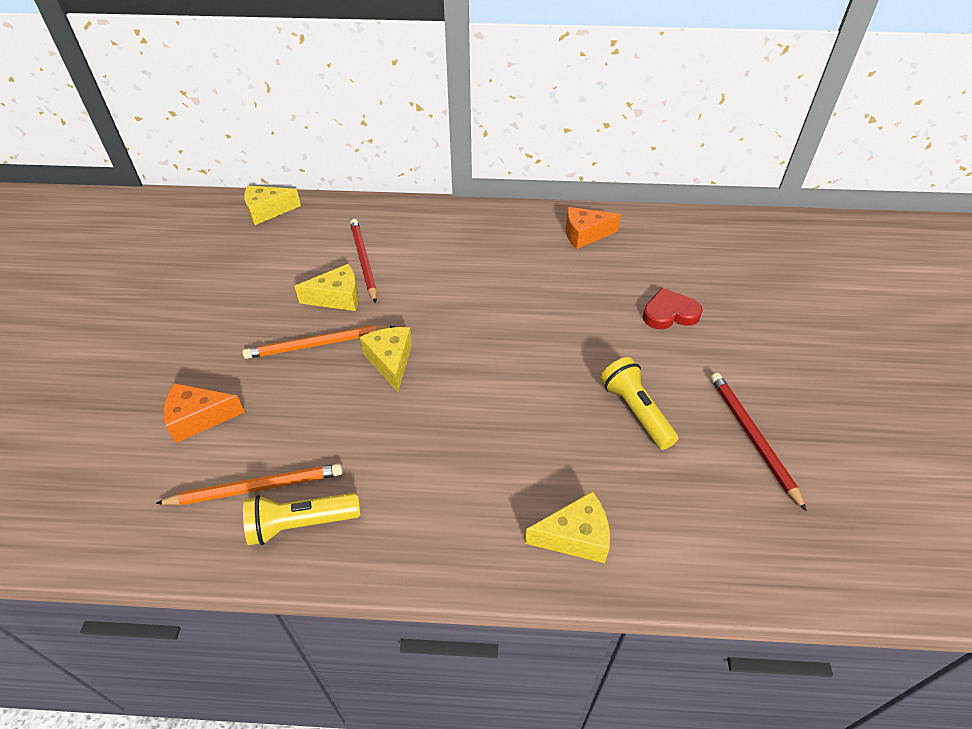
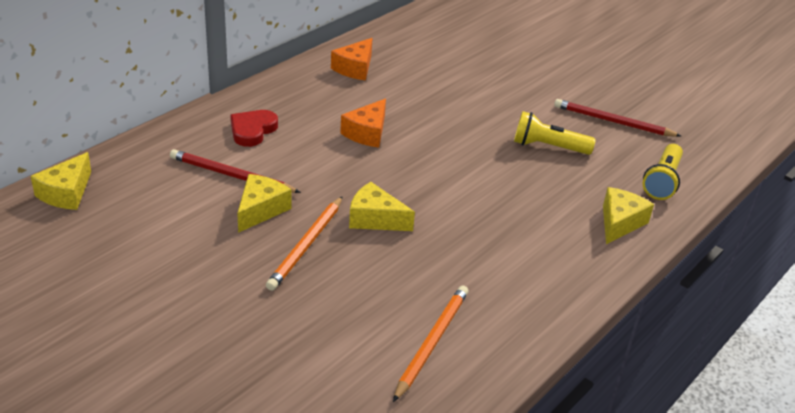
camera: 55 degrees left, 10 degrees down
orange cheese [163,383,245,443] -> orange cheese moved to [340,99,386,147]
yellow flashlight [243,493,360,545] -> yellow flashlight moved to [642,144,683,200]
red heart [643,288,703,329] -> red heart moved to [230,110,278,147]

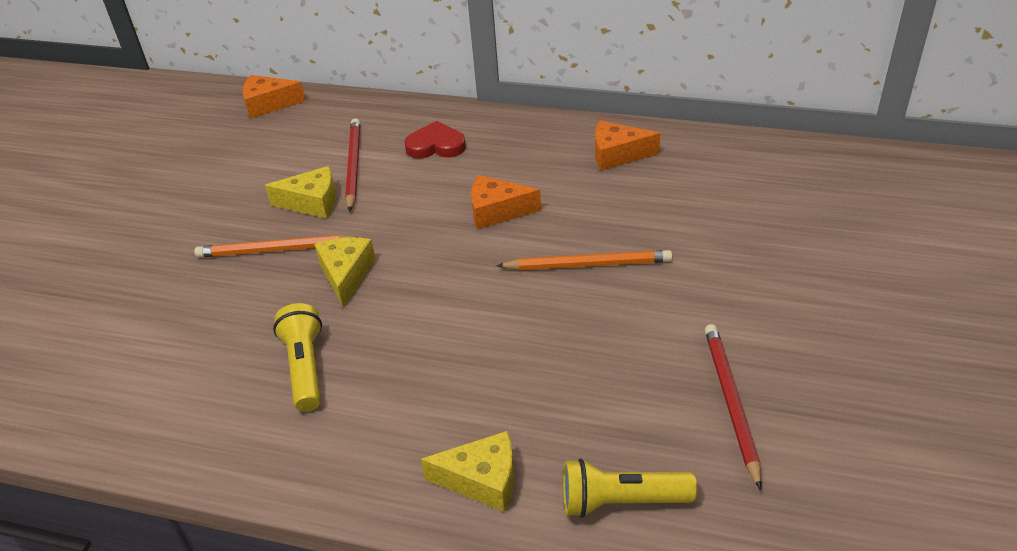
camera: 70 degrees right, 5 degrees up
yellow cheese [31,152,91,210] -> orange cheese [243,75,306,119]
orange pencil [393,285,469,402] -> orange pencil moved to [496,250,672,270]
yellow flashlight [514,111,596,155] -> yellow flashlight moved to [273,303,322,412]

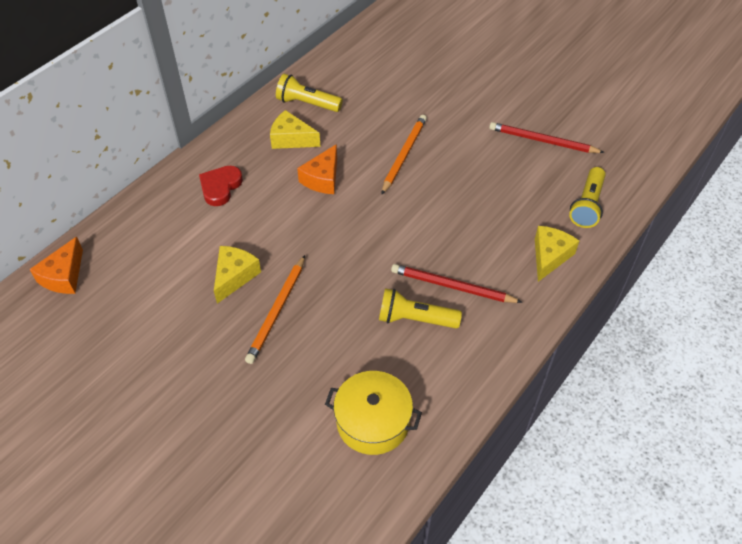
camera: 70 degrees left, 10 degrees up
yellow cheese [314,237,376,308] -> yellow cheese moved to [270,110,320,149]
red pencil [345,118,360,212] -> red pencil moved to [391,264,523,303]
orange cheese [595,120,661,171] -> yellow flashlight [276,74,343,112]
none -> yellow pot [325,371,422,455]

